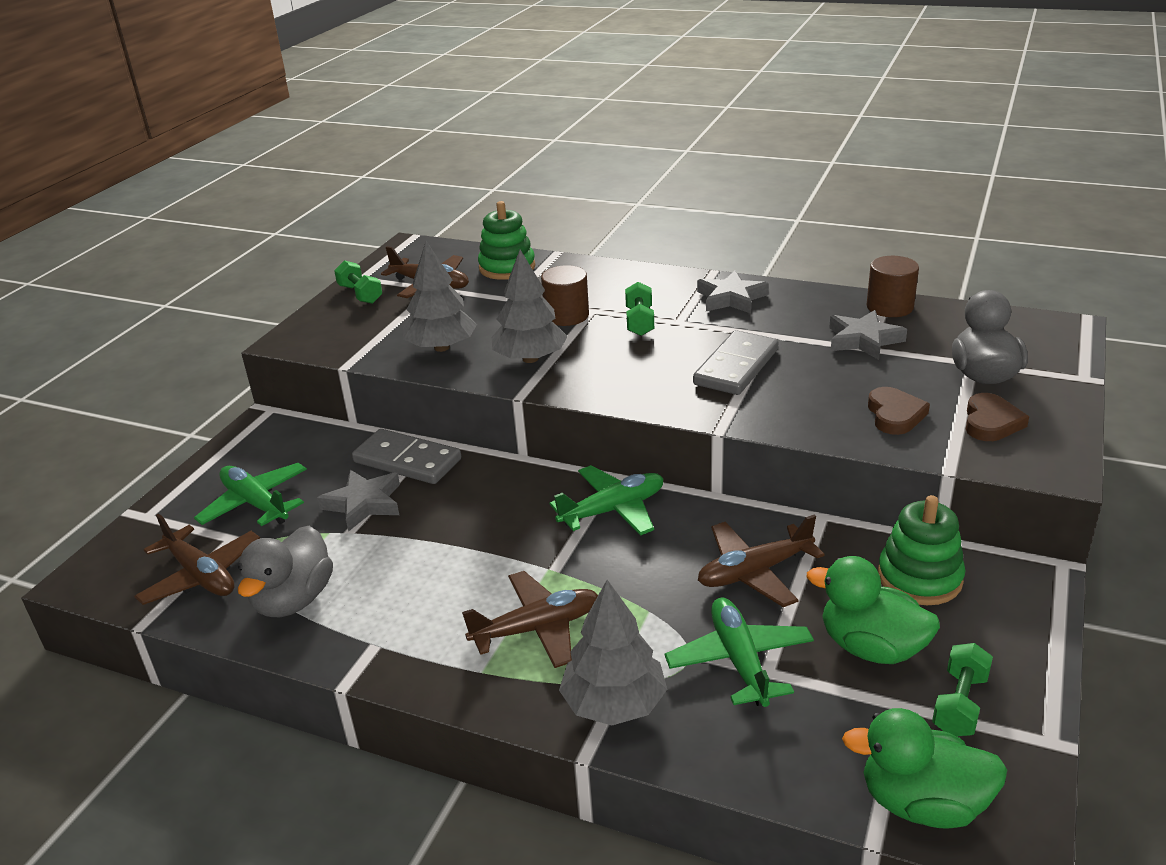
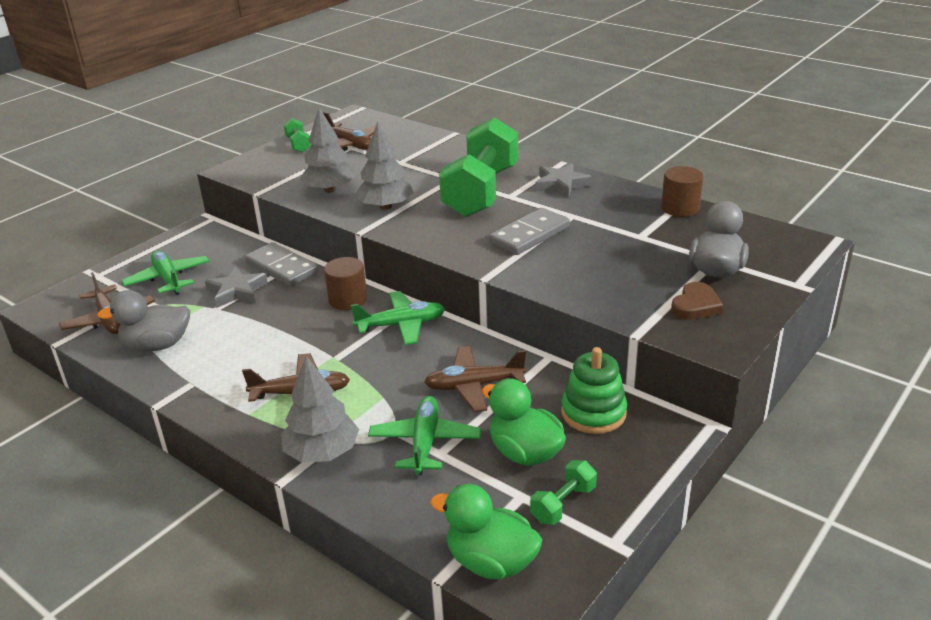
camera: 15 degrees right, 0 degrees up
grey duck [238,526,333,617] -> grey duck turned 45 degrees clockwise [97,290,190,351]
green stacking toy [478,201,535,280] -> none
brown cylinder [541,265,589,326] -> brown cylinder moved to [324,257,367,310]
green dumbbell [625,282,654,336] -> green dumbbell [439,117,518,217], size x2.41
grey star [829,310,907,360] -> none
brown heart [868,387,930,435] -> none

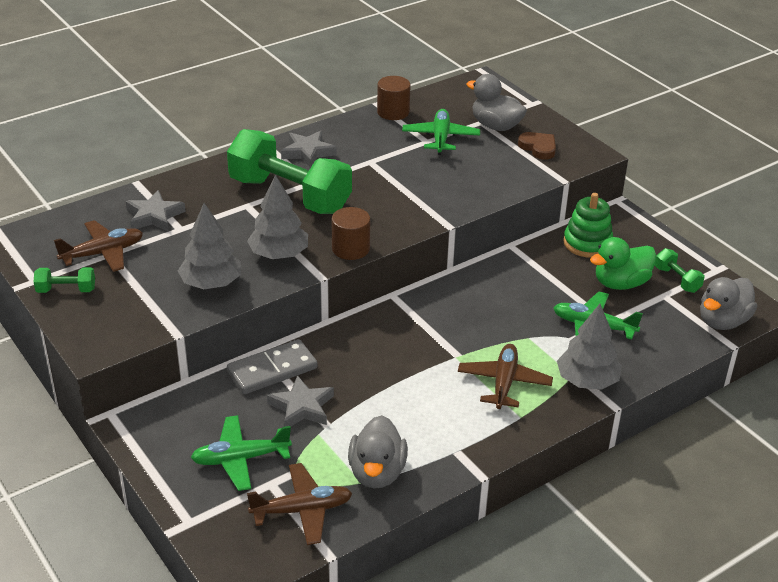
camera: 75 degrees left, 5 degrees up
brown cylinder [324,257,367,310] -> brown cylinder moved to [331,207,370,260]
green plane [351,291,445,345] -> green plane moved to [402,109,480,155]
brown plane [424,346,526,412] -> none
green duck [431,484,542,579] -> grey duck [700,277,757,330]
grey domino [489,208,570,255] -> none
none -> grey star [125,190,186,232]

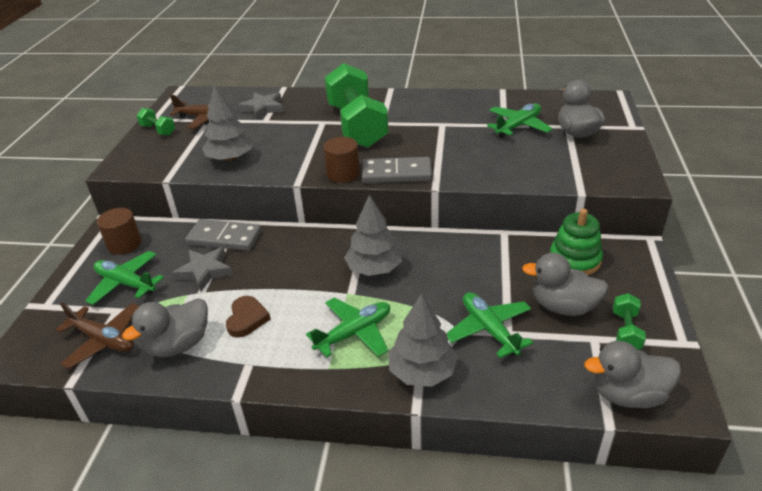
camera: 45 degrees right, 0 degrees up
grey tree [247,175,308,259] -> grey tree moved to [344,195,402,276]
grey star [281,131,336,168] -> none
brown cylinder [377,76,411,120] -> brown cylinder moved to [97,208,142,255]
brown plane [458,344,553,409] -> green plane [306,297,390,358]
brown heart [518,132,556,160] -> brown heart moved to [226,296,271,338]
green duck [590,237,657,290] -> grey duck [522,253,609,316]
none -> grey domino [362,157,432,183]

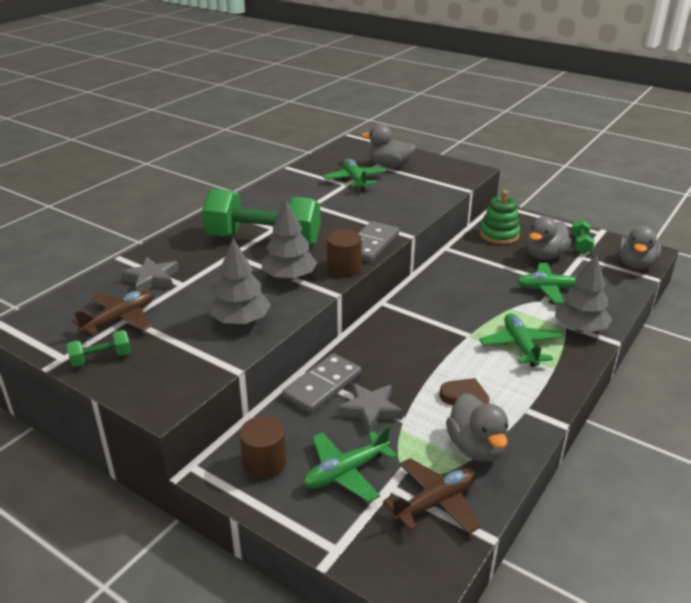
camera: 65 degrees left, 5 degrees down
grey tree [344,195,402,276] -> grey tree moved to [262,199,317,280]
green dumbbell [613,293,646,350] -> green dumbbell turned 60 degrees clockwise [571,220,595,254]

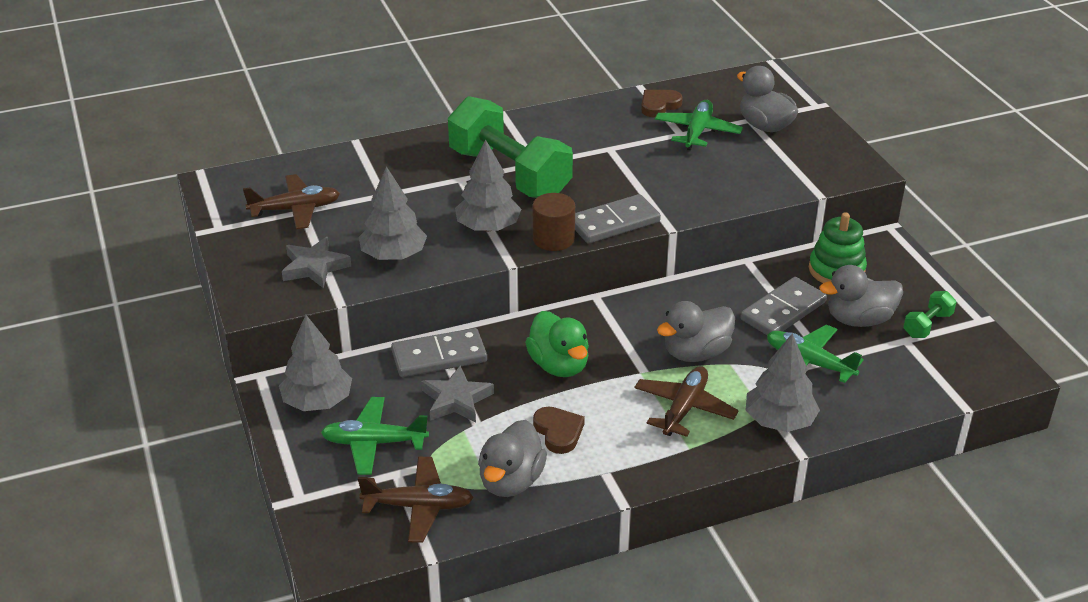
camera: 35 degrees right, 5 degrees up
green dumbbell [67,330,131,367] -> none
grey star [121,257,179,291] -> grey star moved to [282,237,351,288]
brown cylinder [239,416,287,479] -> grey tree [279,315,352,411]
green plane [479,313,563,367] -> brown plane [634,366,739,437]
grey duck [618,226,661,269] -> grey duck moved to [657,301,735,362]
none -> green duck [525,311,589,377]
none -> brown heart [641,90,683,117]
none -> grey domino [740,277,827,335]

